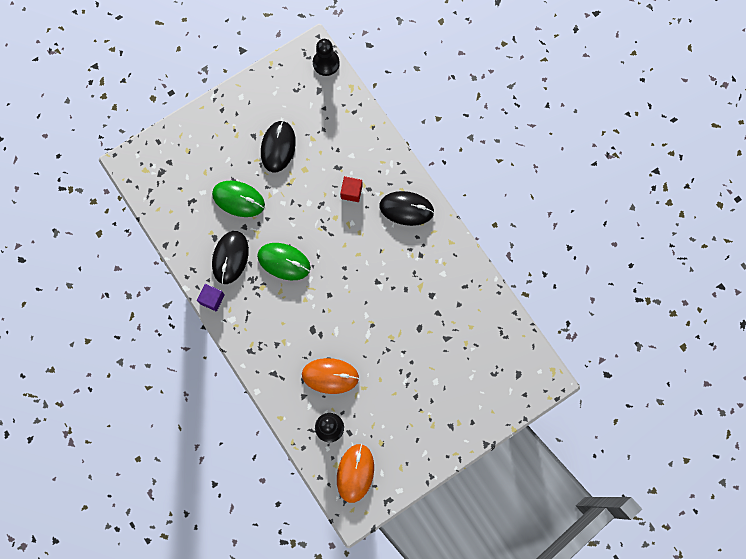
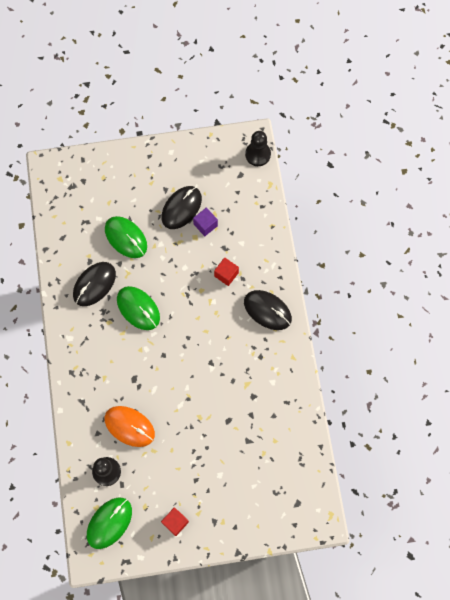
camera: 25 degrees right, 5 degrees down
purple cube [197,284,225,311] -> purple cube moved to [193,208,218,236]
orange mouse [337,444,374,503] -> green mouse [87,497,132,549]
none -> red cube [161,507,189,536]

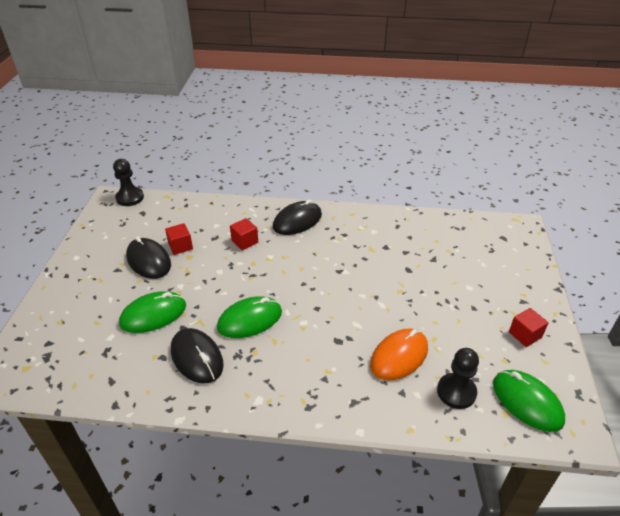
camera: 75 degrees left, 30 degrees down
purple cube [193,208,218,236] -> red cube [165,223,193,255]

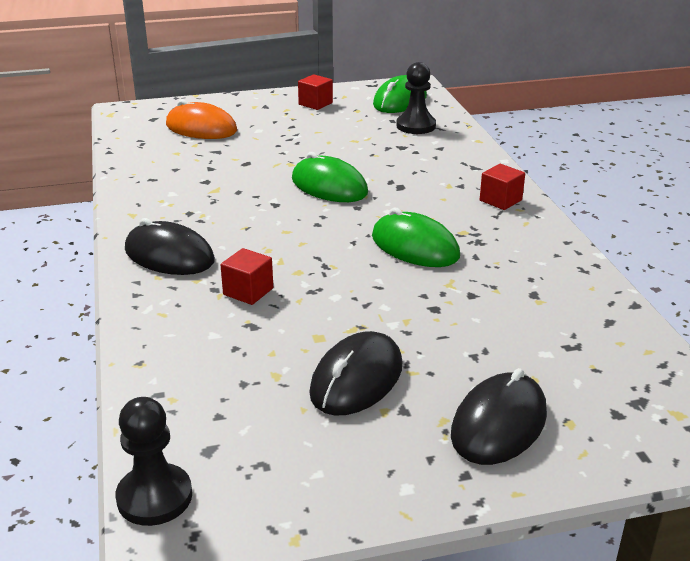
camera: 110 degrees left, 10 degrees down
green mouse [119,291,186,333] -> green mouse moved to [292,152,368,202]
red cube [165,223,193,255] -> red cube moved to [480,164,525,210]
black mouse [171,328,224,383] -> black mouse moved to [451,368,547,465]
orange mouse [370,329,428,381] -> orange mouse moved to [166,99,237,139]

